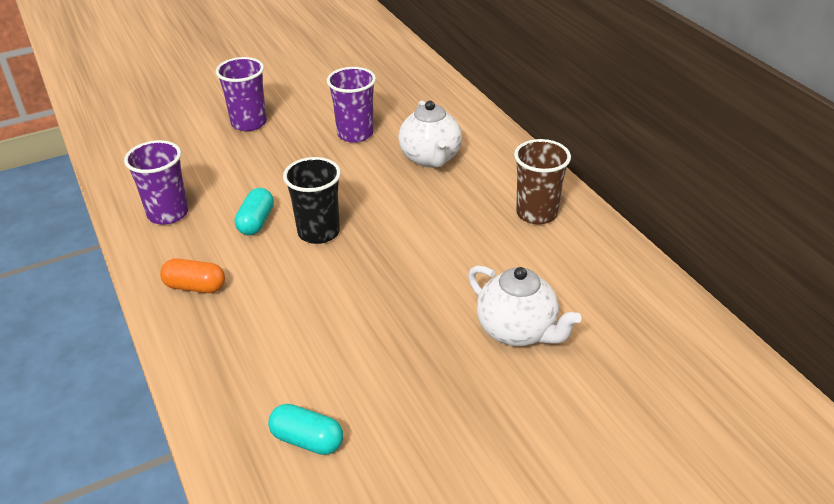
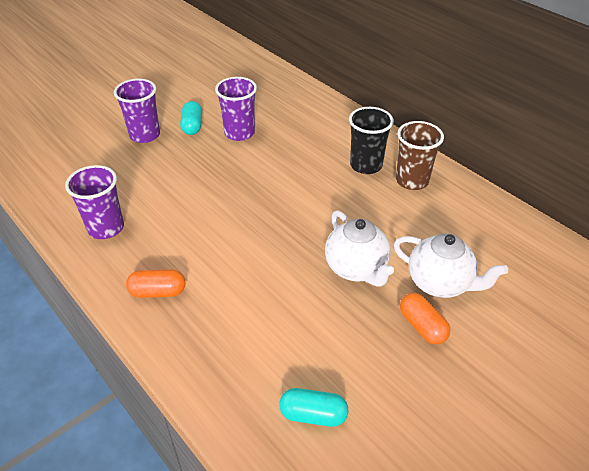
camera: 15 degrees left, 5 degrees up
turquoise capsule [235,188,274,235] -> turquoise capsule moved to [180,101,202,135]
black cup [283,157,341,244] -> black cup moved to [349,107,394,174]
white teapot [398,100,462,168] -> white teapot moved to [325,210,394,287]
none -> orange capsule [400,293,450,344]

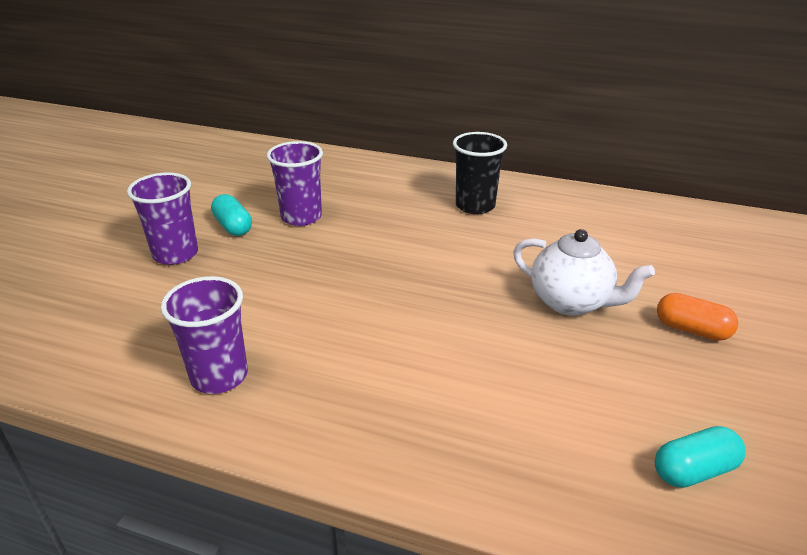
camera: 30 degrees left, 10 degrees down
orange capsule [126,269,185,298] -> none
white teapot [394,233,508,298] -> none
brown cup [396,121,444,190] -> none

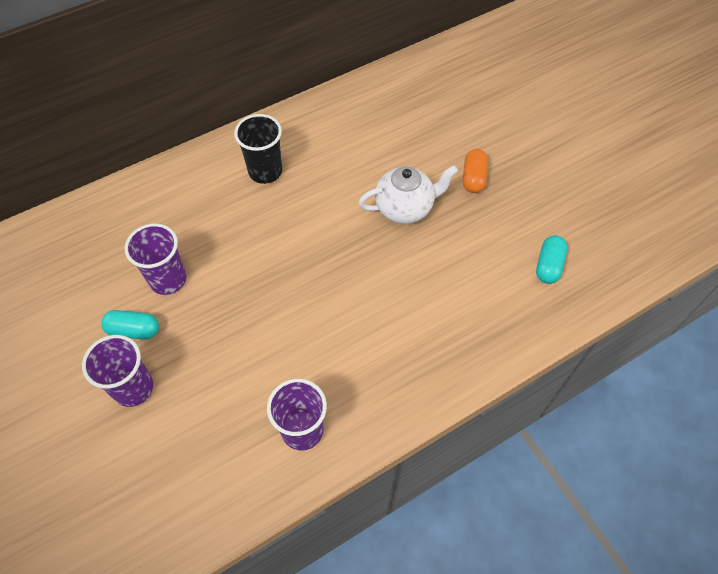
camera: 50 degrees left, 25 degrees up
orange capsule [657,293,738,341] -> orange capsule turned 60 degrees counterclockwise [463,149,488,193]

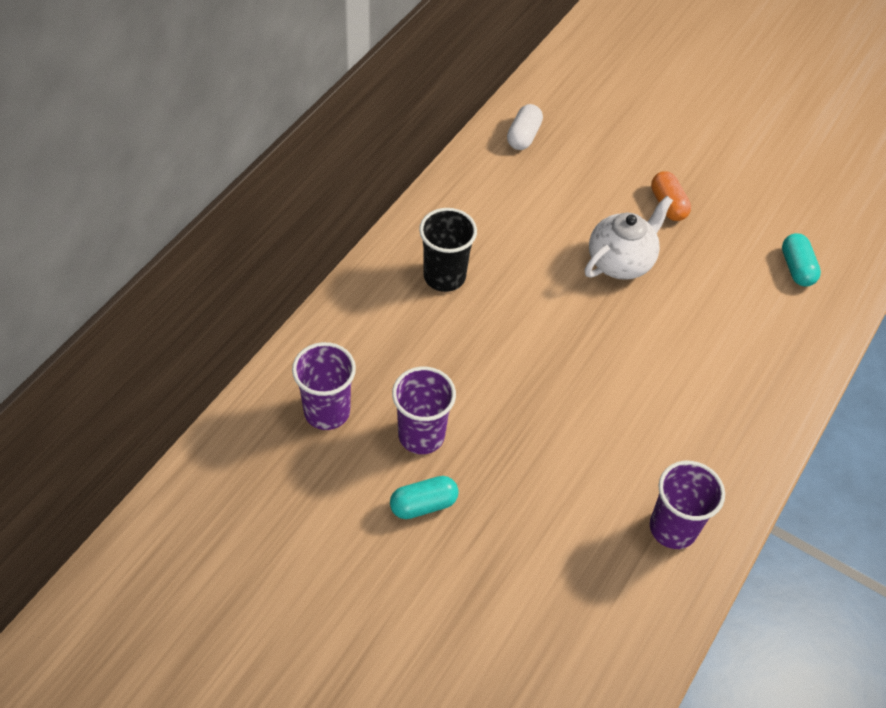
camera: 30 degrees left, 5 degrees down
purple cup [82,335,153,407] -> purple cup moved to [292,342,356,430]
none -> white capsule [507,104,543,150]

